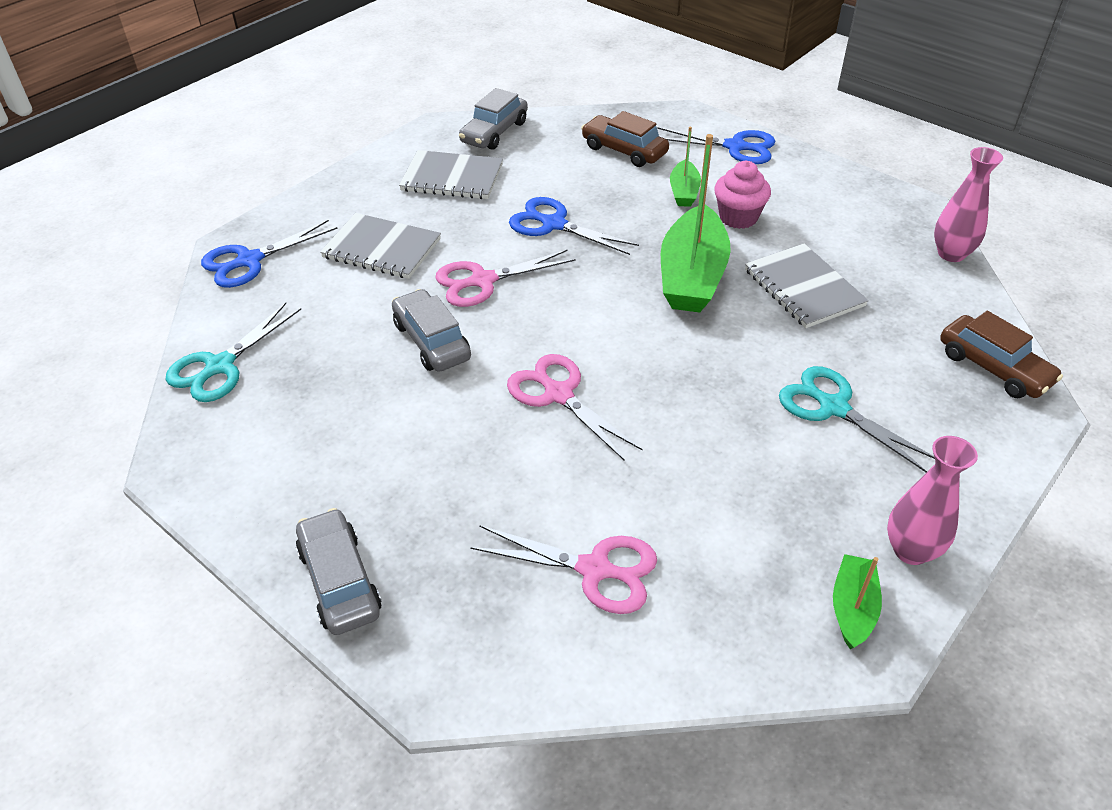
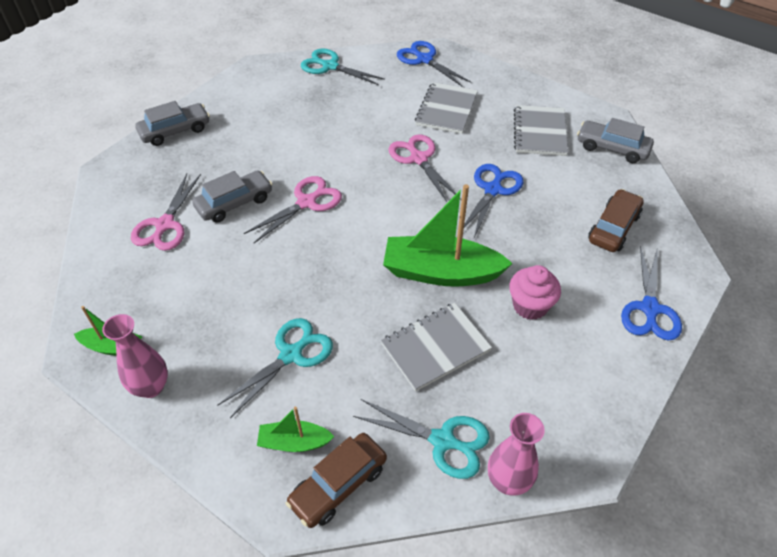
camera: 85 degrees right, 5 degrees up
grey car [392,289,471,372] -> grey car moved to [192,170,272,222]
green boat [670,127,701,207] -> green boat moved to [257,407,335,452]
none -> turquoise scissors [353,399,490,479]

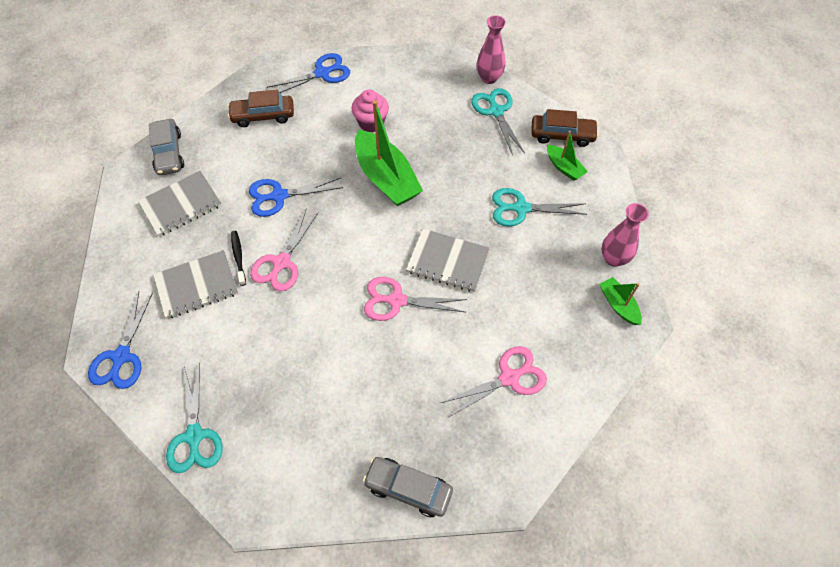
camera: 130 degrees left, 10 degrees up
grey car [192,170,272,222] -> none
grey notebook [381,303,492,391] -> grey notebook moved to [406,229,490,292]
none -> black toothbrush [231,231,246,286]

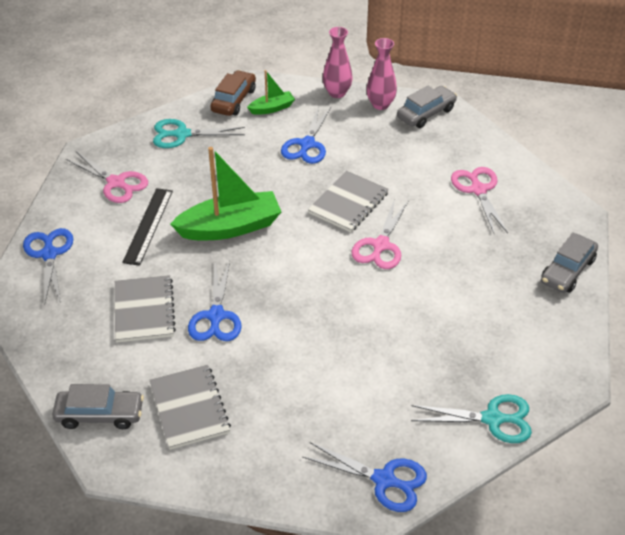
camera: 75 degrees left, 15 degrees down
grey notebook [153,250,238,319] -> grey notebook moved to [115,275,176,343]
brown car [228,89,294,127] -> none
black toothbrush [231,231,246,286] -> none
pink scissors [250,208,319,291] -> pink scissors moved to [66,151,148,203]
pink cupcake [351,90,389,132] -> black ruler [122,188,173,266]
pink vase [477,15,506,84] -> pink vase moved to [323,27,352,98]
turquoise scissors [492,188,587,226] -> blue scissors [281,106,331,164]
green boat [600,277,642,325] -> grey car [397,86,457,128]

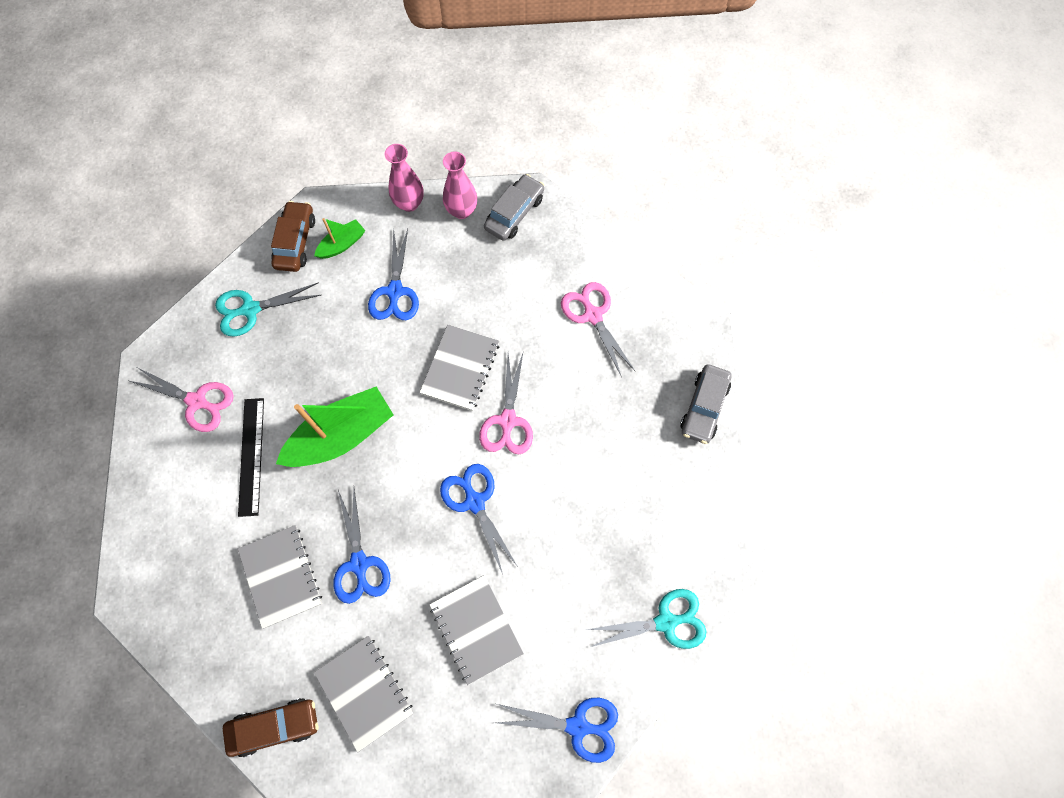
camera: 15 degrees left, 25 degrees up
blue scissors [23,228,73,305] -> blue scissors moved to [440,464,518,574]
grey car [52,384,144,429] -> brown car [223,698,318,757]
none -> grey notebook [429,575,524,685]

